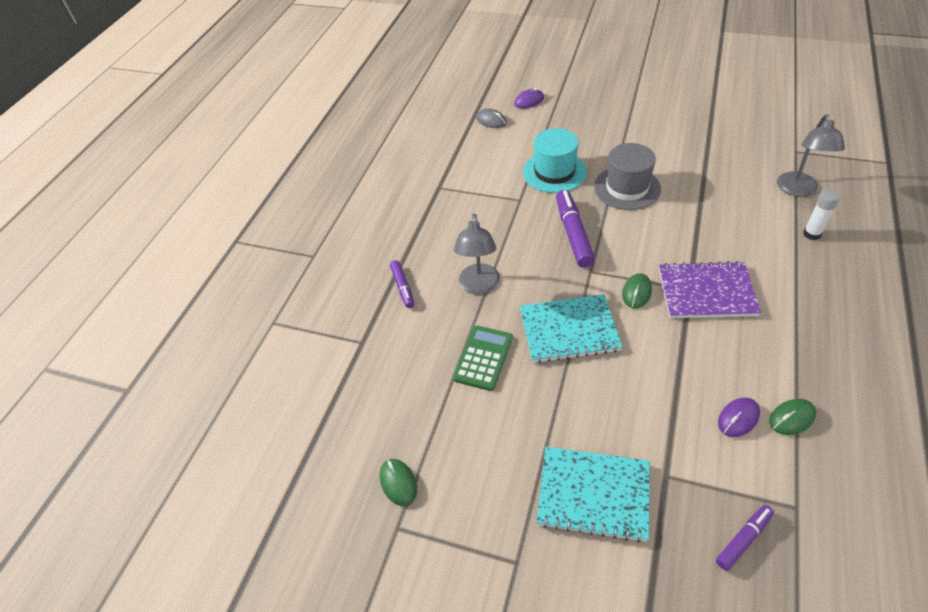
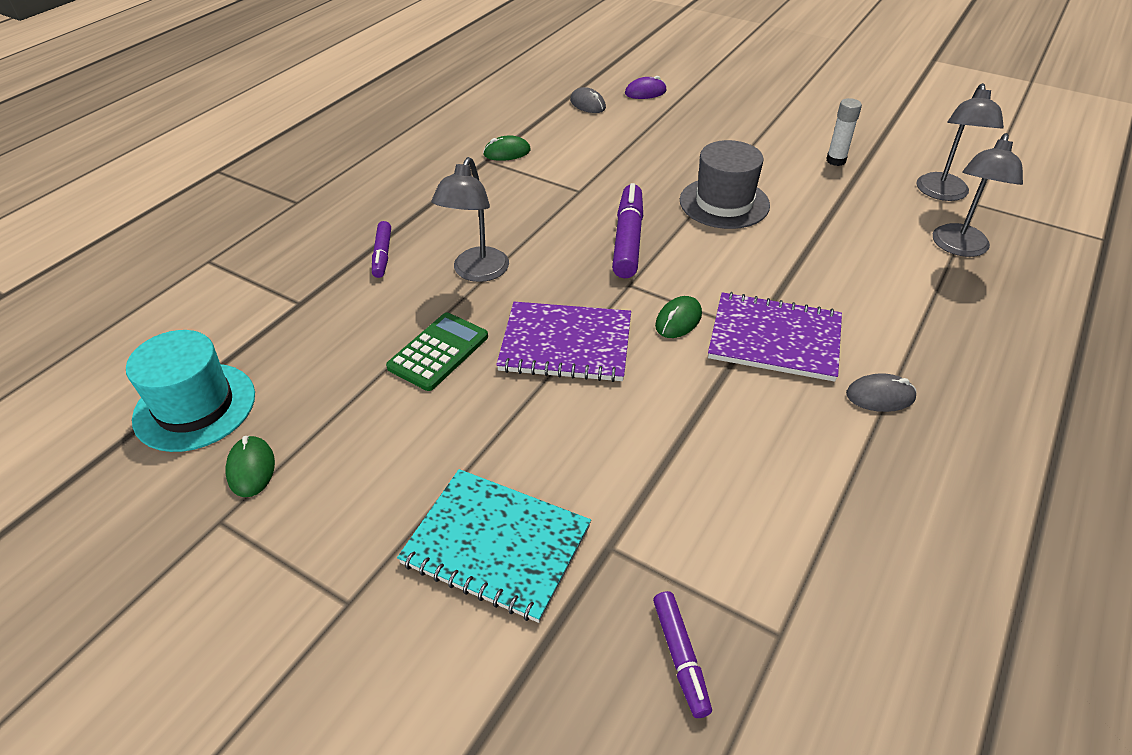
camera: 10 degrees right, 5 degrees down
turquoise notebook [520,294,622,363] -> purple notebook [496,302,631,382]
turquoise hat [523,128,587,193] -> turquoise hat moved to [126,330,255,452]
purple marker [716,505,774,571] -> purple marker turned 105 degrees clockwise [653,591,712,718]
purple mouse [718,398,760,437] -> none
green mouse [769,399,816,435] -> green mouse moved to [483,135,531,161]
white glue stick [803,189,841,240] -> white glue stick moved to [826,98,862,166]
none -> grey mouse [846,373,917,412]
none -> grey lamp [917,83,1004,201]

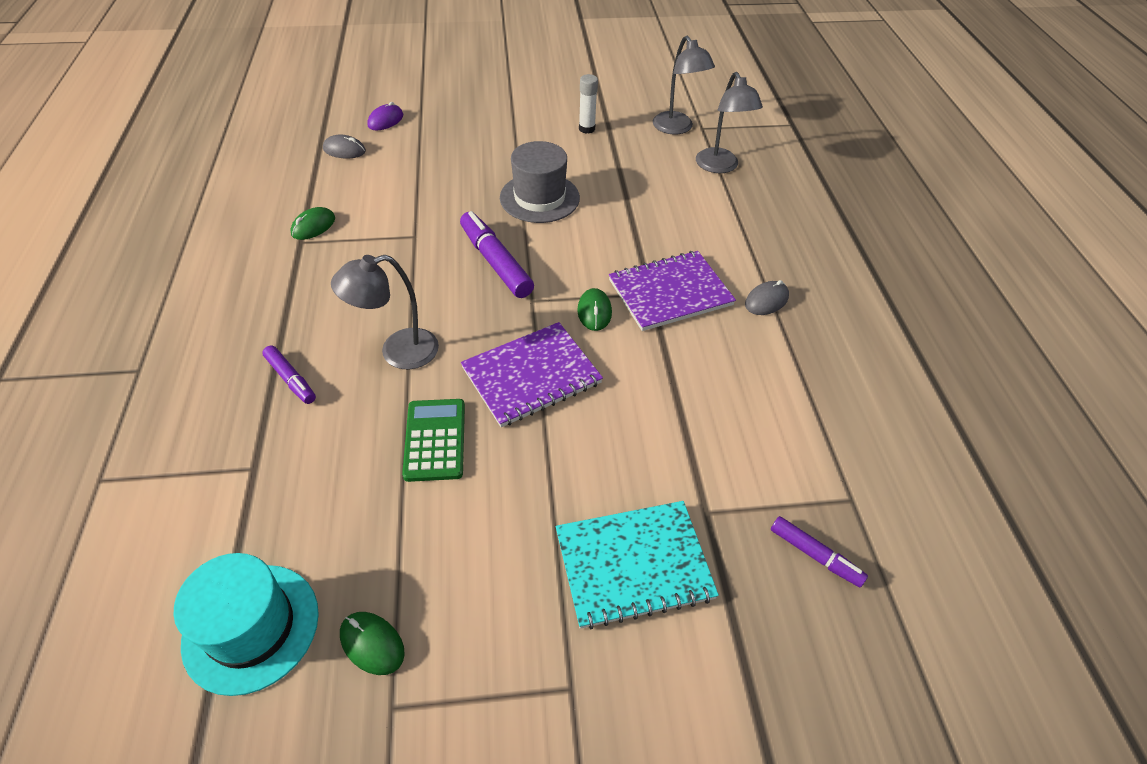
camera: 40 degrees left, 5 degrees up
grey lamp [431,157,509,282] -> grey lamp turned 90 degrees clockwise [331,255,439,369]

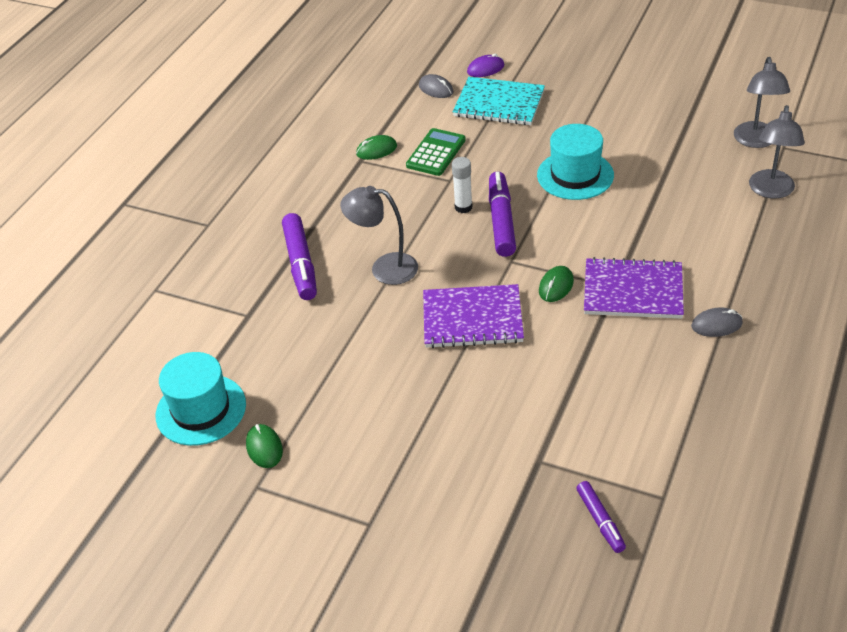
camera: 35 degrees right, 5 degrees down
purple marker [262,345,316,404] -> purple marker [282,213,317,300], size x1.72
green calculator [402,399,465,482] -> green calculator moved to [406,128,466,176]
grey hat [500,141,580,223] -> turquoise hat [537,124,614,200]
turquoise notebook [556,501,719,629] -> turquoise notebook moved to [453,77,545,125]
white glue stick [579,74,598,134] -> white glue stick moved to [452,157,472,213]

